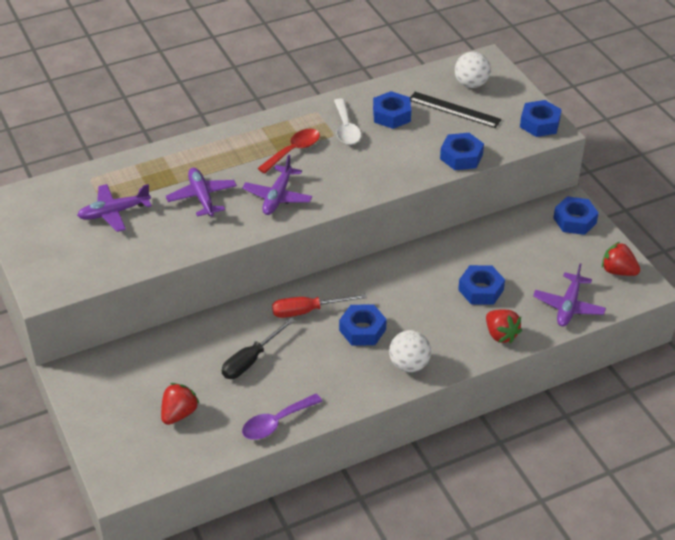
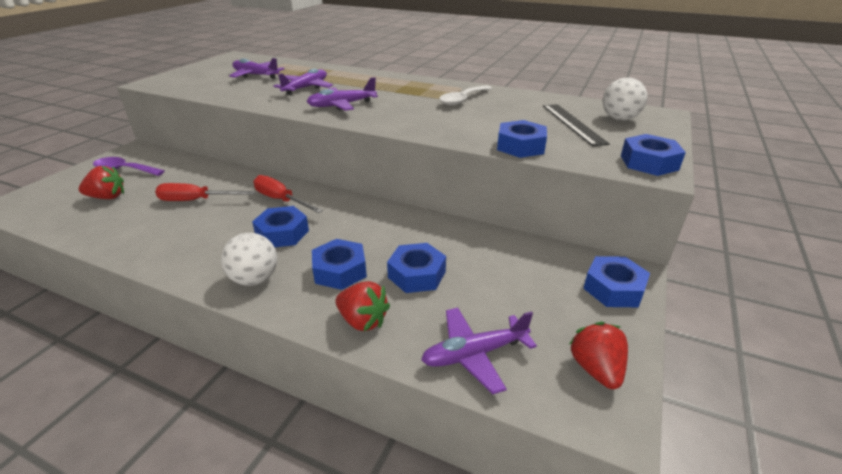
camera: 50 degrees right, 10 degrees down
black screwdriver [222,318,295,379] -> red screwdriver [155,183,255,201]
purple spoon [242,394,323,440] -> purple spoon moved to [93,157,165,176]
red spoon [257,129,320,174] -> none
blue nut [373,91,411,129] -> blue nut moved to [312,239,367,290]
red strawberry [486,310,522,343] -> red strawberry turned 75 degrees counterclockwise [335,281,390,332]

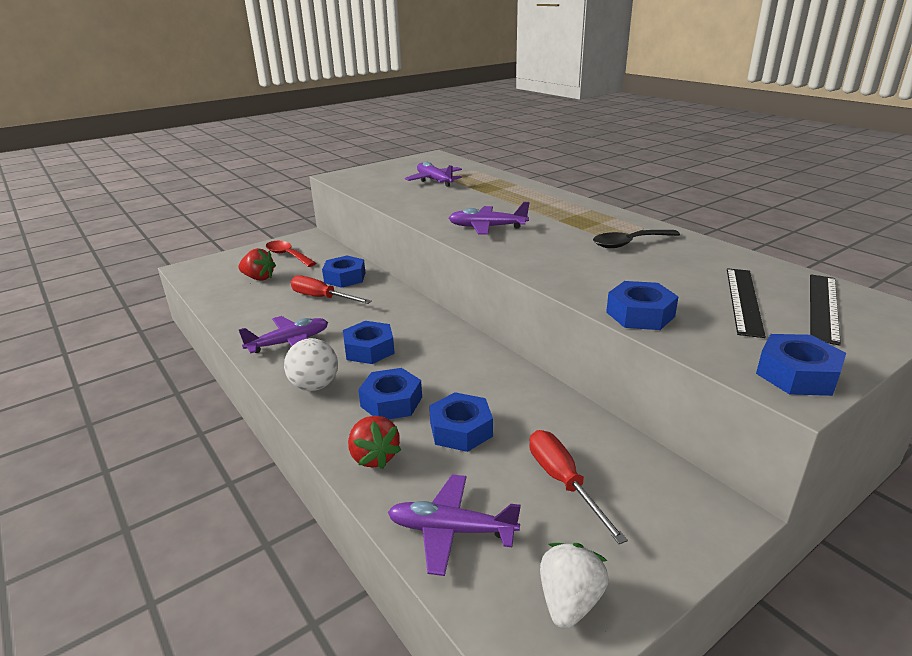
camera: 30 degrees right, 5 degrees down
purple spoon [93,157,165,176] -> red spoon [266,241,316,267]
red screwdriver [253,175,323,213] -> red screwdriver moved to [529,430,628,544]
purple plane [274,68,333,95] -> purple plane moved to [239,316,328,353]
white spoon [439,85,492,105] -> black spoon [593,230,680,248]
red strawberry [569,322,628,389] -> white strawberry [540,543,609,629]
blue nut [583,256,650,307] -> blue nut moved to [322,256,365,288]
white ball [603,77,647,120] -> black ruler [810,275,841,346]

